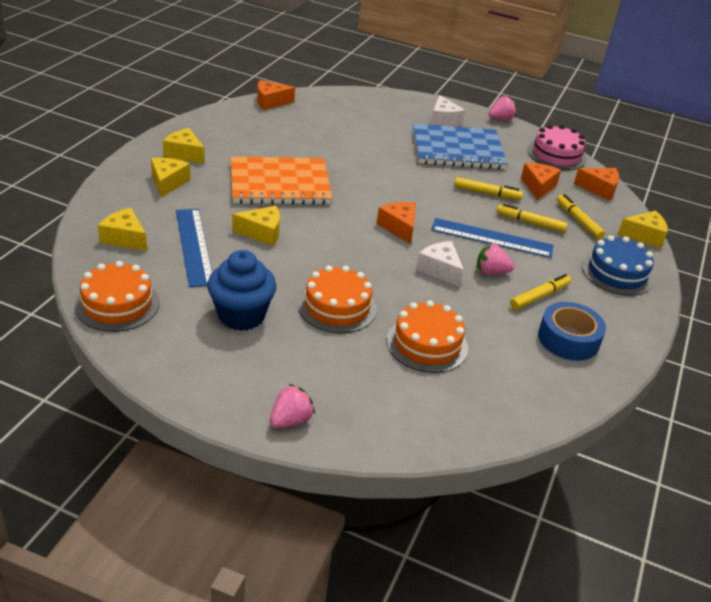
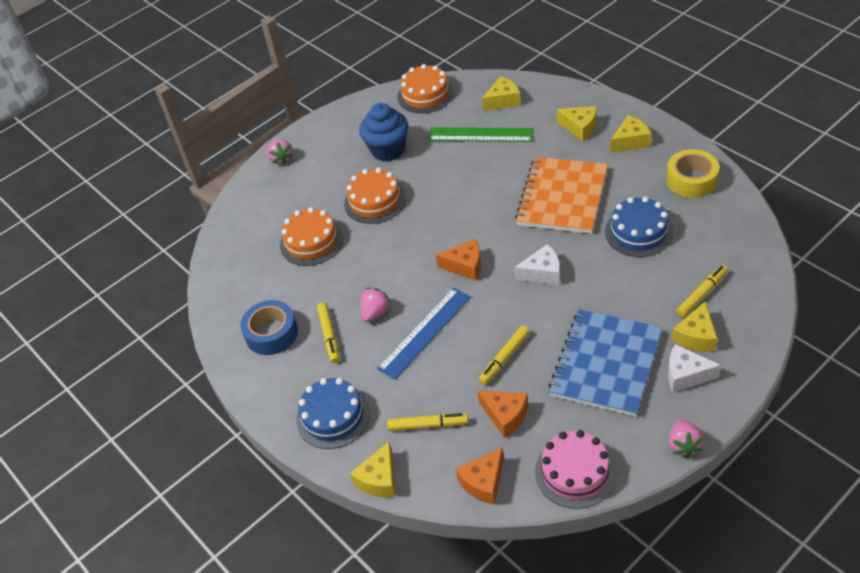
camera: 125 degrees right, 10 degrees up
blue ruler [176,209,212,287] -> green ruler [428,127,534,142]
yellow cheese [232,206,280,246] -> yellow cheese moved to [672,302,718,352]
orange cheese [257,80,295,110] -> none
white cheese [416,241,464,287] -> white cheese moved to [514,244,560,285]
yellow marker [496,203,568,233] -> yellow marker moved to [677,265,728,317]
none -> blue cake [605,197,673,257]
none -> yellow tape [666,149,719,198]

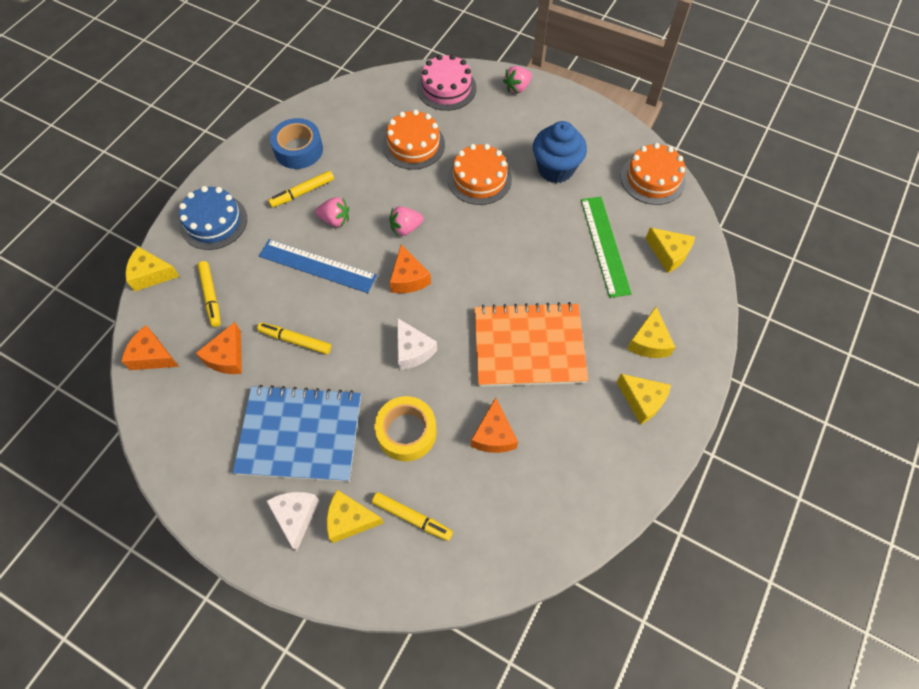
camera: 65 degrees right, 15 degrees up
pink cake [535,430,616,509] -> pink cake moved to [417,54,477,111]
blue cake [605,197,673,257] -> orange cheese [471,397,518,453]
yellow tape [666,149,719,198] -> yellow tape moved to [374,396,436,461]
pink strawberry [668,419,704,458] -> pink strawberry moved to [390,206,424,236]

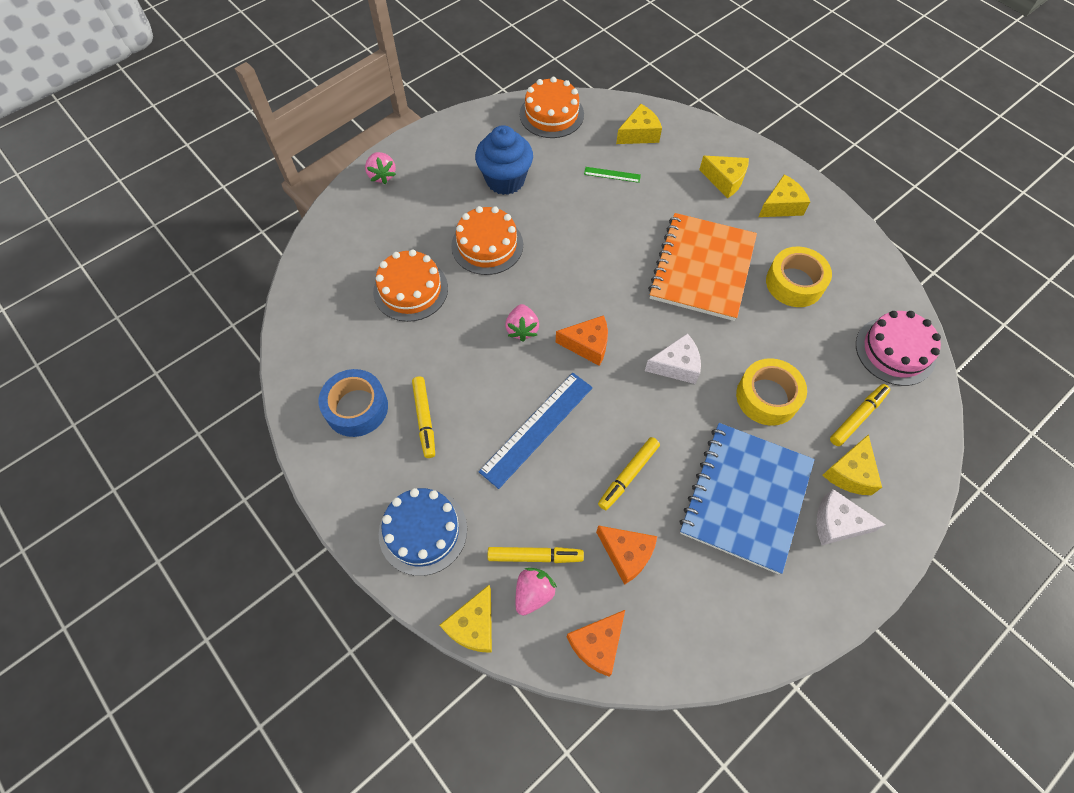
camera: 70 degrees left, 0 degrees up
pink strawberry [315,197,349,227] -> pink strawberry moved to [516,568,557,616]
pink cake [417,54,477,111] -> pink cake moved to [856,311,941,386]
orange cheese [471,397,518,453] -> none
green ruler [581,197,632,298] -> green ruler [584,167,641,183], size x0.47
none -> yellow tape [766,247,832,307]

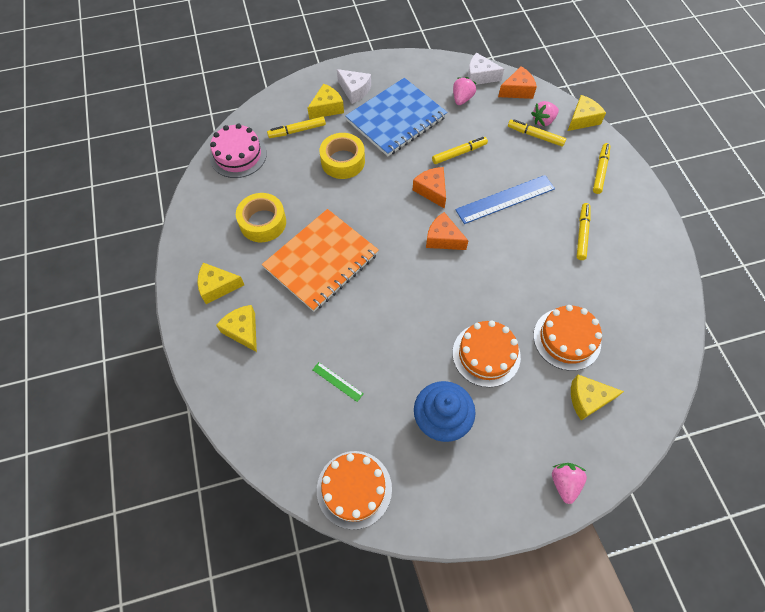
camera: 155 degrees left, 0 degrees up
blue tape [319,369,388,437] -> none
blue cake [379,488,467,576] -> yellow marker [593,143,610,194]
pink strawberry [505,304,539,342] -> pink strawberry moved to [453,77,477,105]
orange cheese [596,525,657,585] -> orange cheese moved to [413,167,446,209]
yellow cheese [616,104,662,144] -> yellow cheese moved to [571,375,624,420]
white cheese [645,333,701,384] -> white cheese moved to [468,53,504,85]

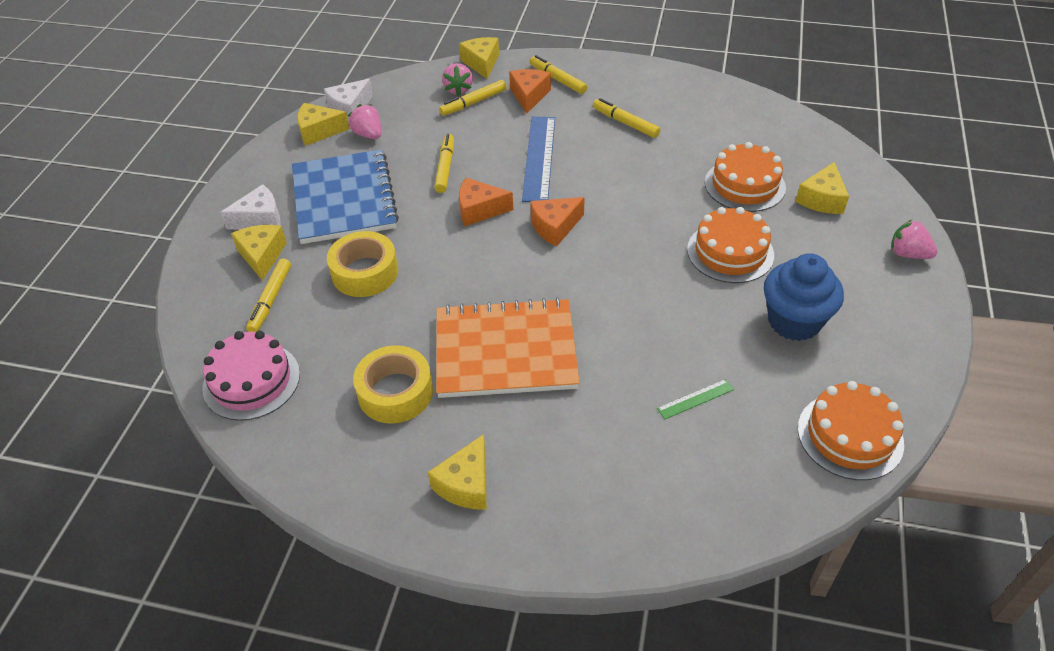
camera: 60 degrees left, 15 degrees down
yellow cheese [216,305,257,352] -> yellow cheese moved to [297,103,350,146]
orange notebook [262,209,379,312] -> orange notebook turned 75 degrees counterclockwise [436,297,580,398]
orange cheese [498,66,537,99] -> orange cheese moved to [509,69,551,114]

